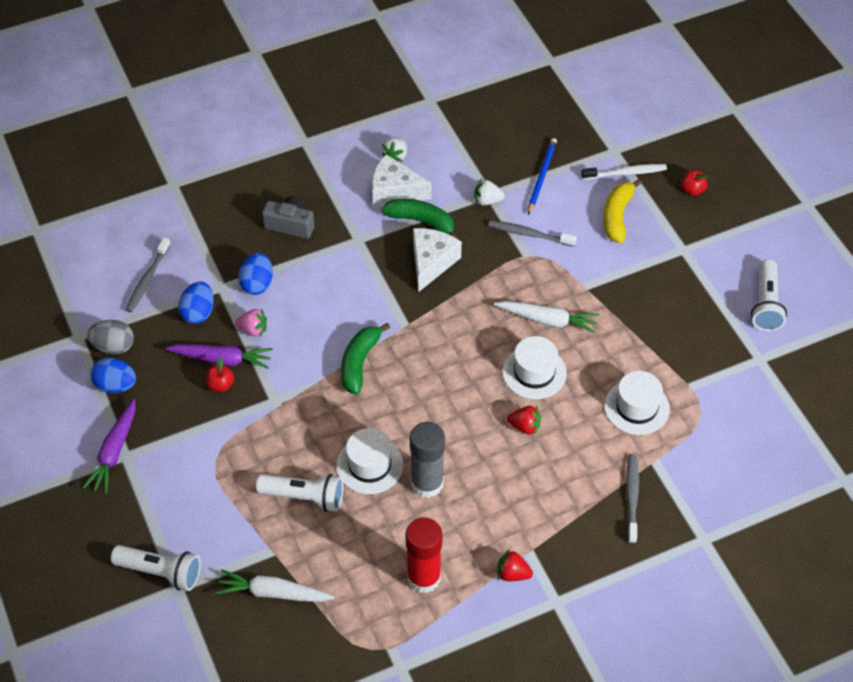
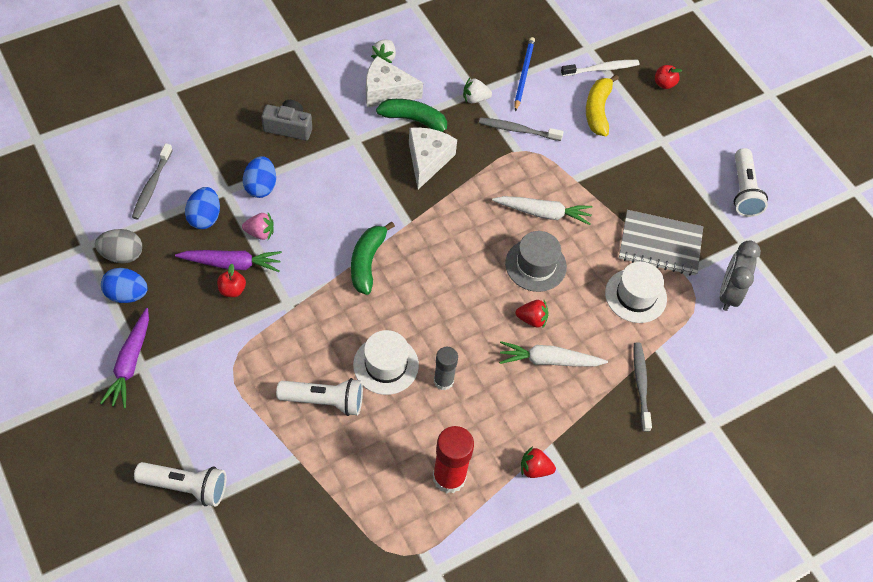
camera: 10 degrees left, 5 degrees up
white carrot [216,569,335,602] -> white carrot moved to [499,341,608,367]
grey glue stick [410,422,445,498] -> grey glue stick [434,347,458,390], size x0.64
white hat [502,336,567,399] -> grey hat [505,231,567,292]
none -> grey notebook [619,210,703,276]
none -> grey clock [720,241,761,311]

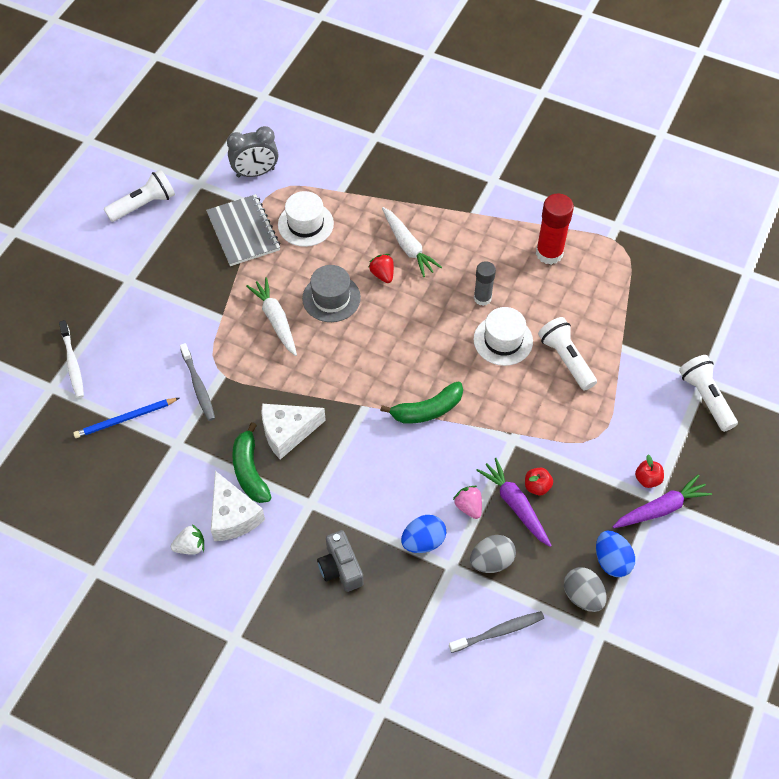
camera: 120 degrees left, 0 degrees up
blue egg [185,187,220,229] -> grey egg [470,535,516,573]
white strawberry [463,78,492,103] -> none
red strawberry [521,446,556,478] -> none
white toothbrush [561,60,639,76] -> white toothbrush turned 150 degrees counterclockwise [59,320,84,398]
yellow banana [586,74,619,136] -> none
grey toothbrush [633,342,652,432] -> none
red apple [655,65,682,89] -> red apple moved to [635,455,664,488]

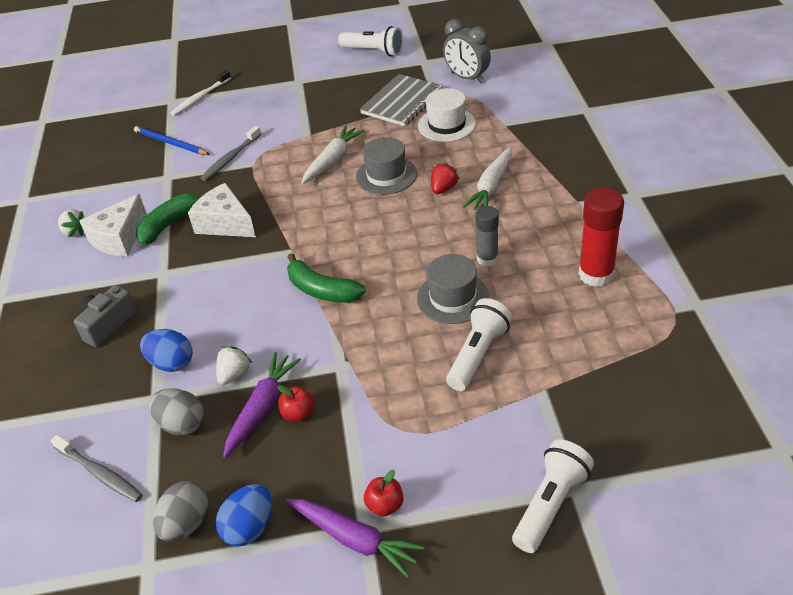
camera: 60 degrees right, 15 degrees down
pink strawberry [453,486,482,519] -> white strawberry [216,346,253,385]
white hat [473,307,533,366] -> grey hat [417,254,489,324]

